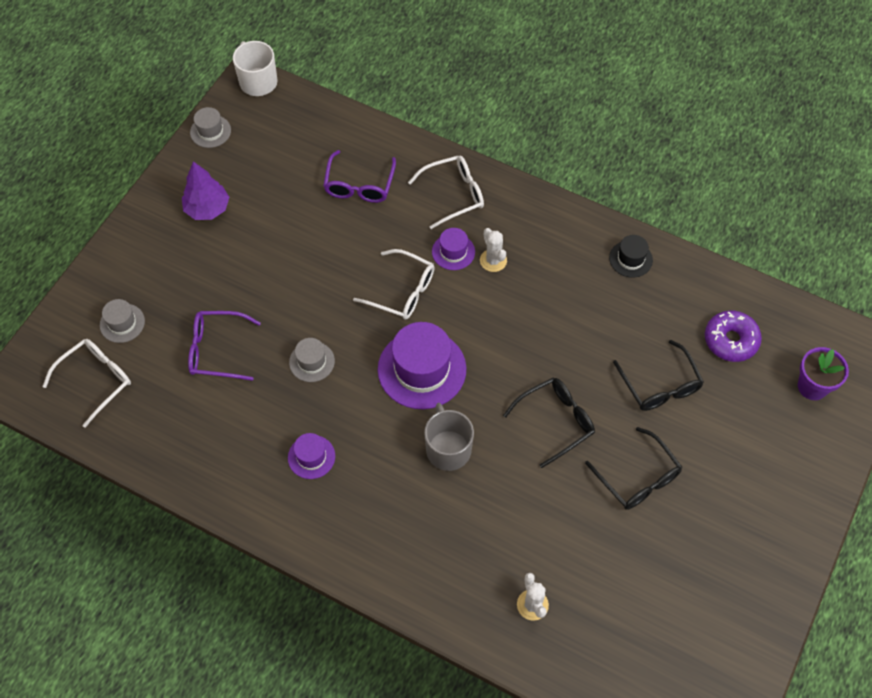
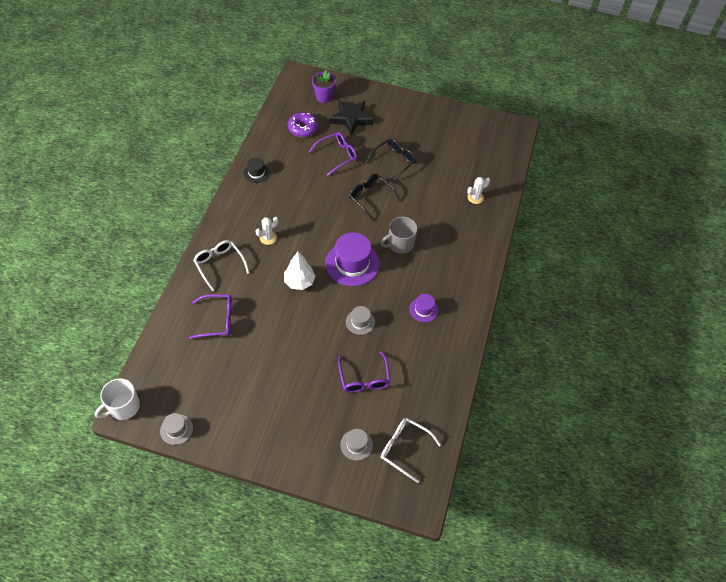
camera: 105 degrees left, 5 degrees down
purple tree [182,161,229,220] -> none
white glasses [353,249,434,319] -> white tree [284,252,316,290]
purple hat [432,228,475,270] -> none
black glasses [613,340,704,411] -> purple glasses [309,132,357,176]
none -> black star [329,100,374,135]

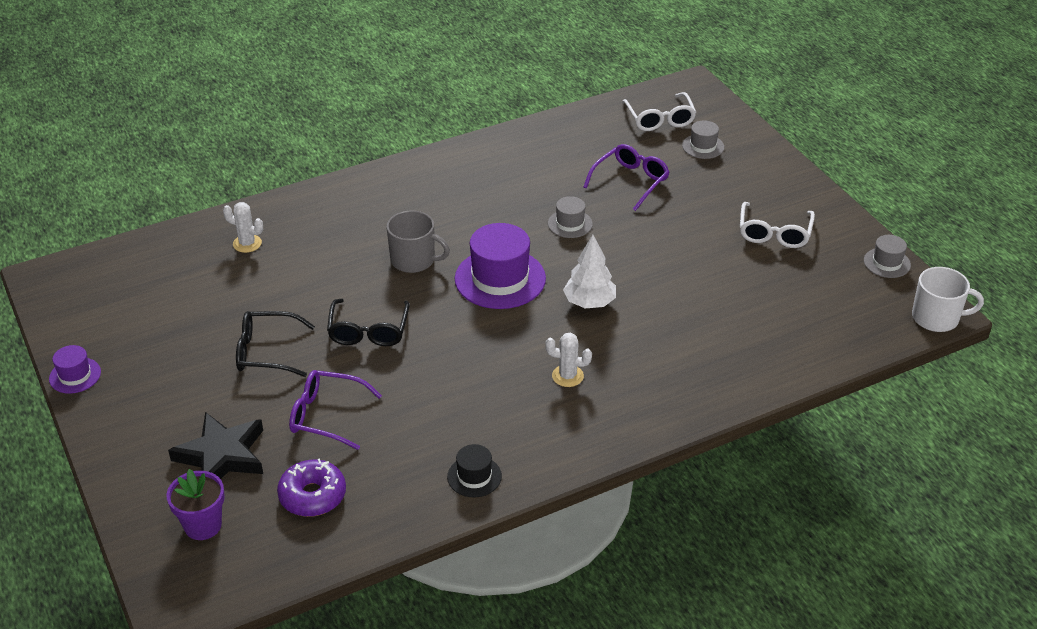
camera: 130 degrees left, 15 degrees down
purple glasses [189,294,232,339] -> none
white glasses [193,240,249,291] -> white glasses moved to [740,202,815,248]
purple hat [409,294,438,322] -> purple hat moved to [49,345,101,394]

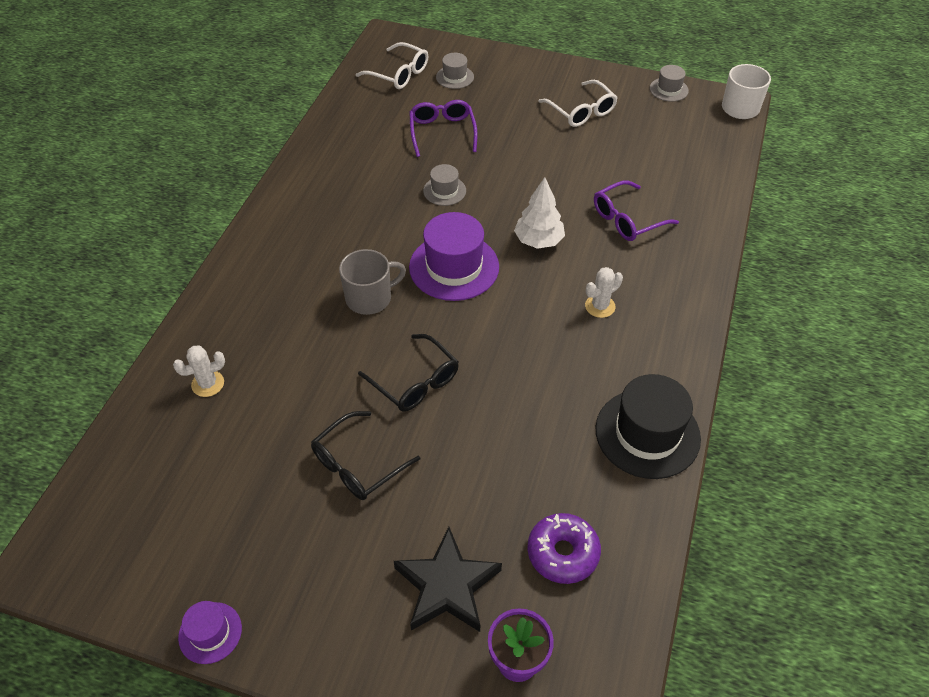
camera: 45 degrees left, 10 degrees up
purple glasses [289,370,382,450] -> purple glasses moved to [594,180,679,241]
black hat [447,444,502,497] -> black hat [596,374,701,479], size x1.94

